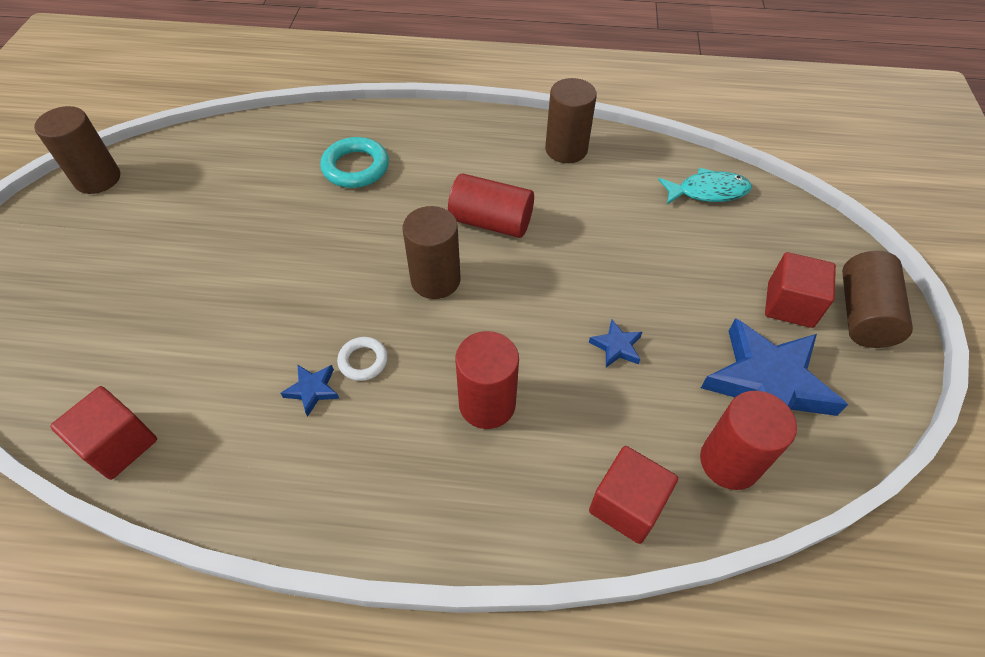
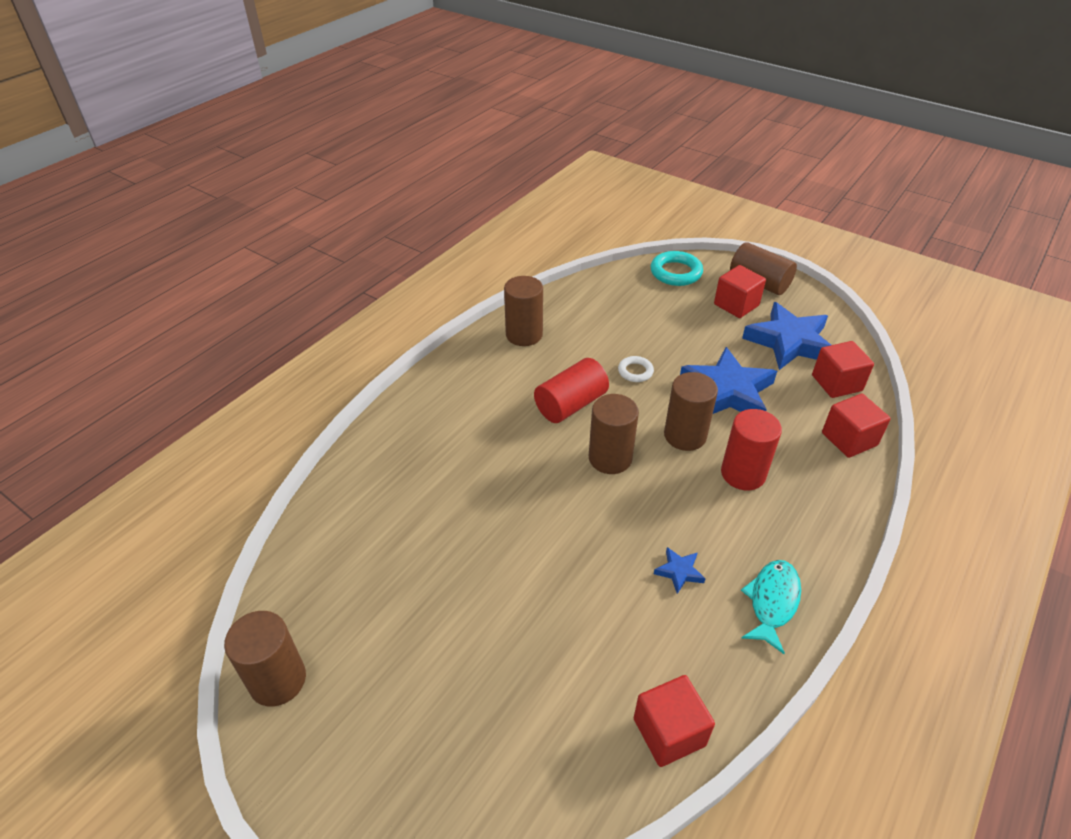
camera: 60 degrees left, 10 degrees down
turquoise ring [320,137,389,188] -> turquoise ring moved to [651,251,703,286]
white ring [337,337,388,381] -> white ring moved to [618,356,654,382]
blue star [589,320,642,368] -> blue star [680,347,777,414], size x2.35
turquoise fish [658,168,752,204] -> turquoise fish moved to [741,560,801,654]
red cylinder [700,391,797,490] -> red cube [812,341,874,398]
none -> brown cylinder [664,372,718,451]

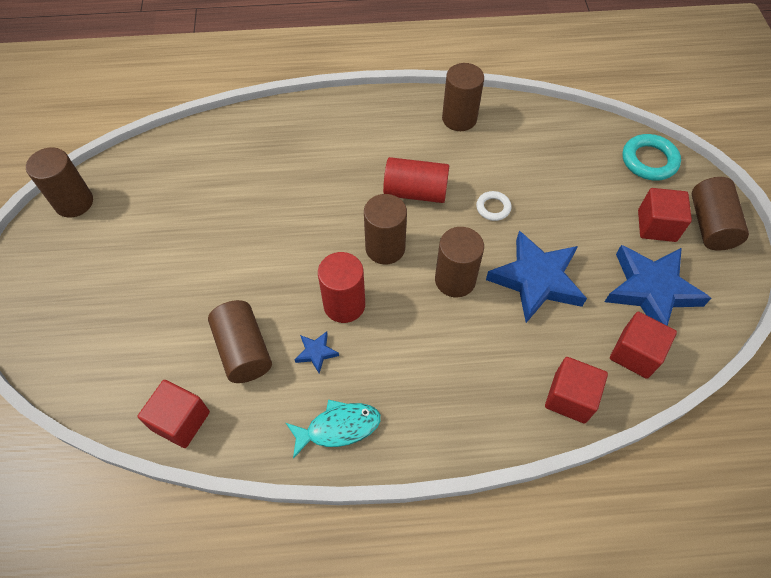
camera: 50 degrees right, 15 degrees up
red cylinder [721,409,782,490] -> red cylinder moved to [318,252,365,323]
none -> brown cylinder [208,300,272,383]

